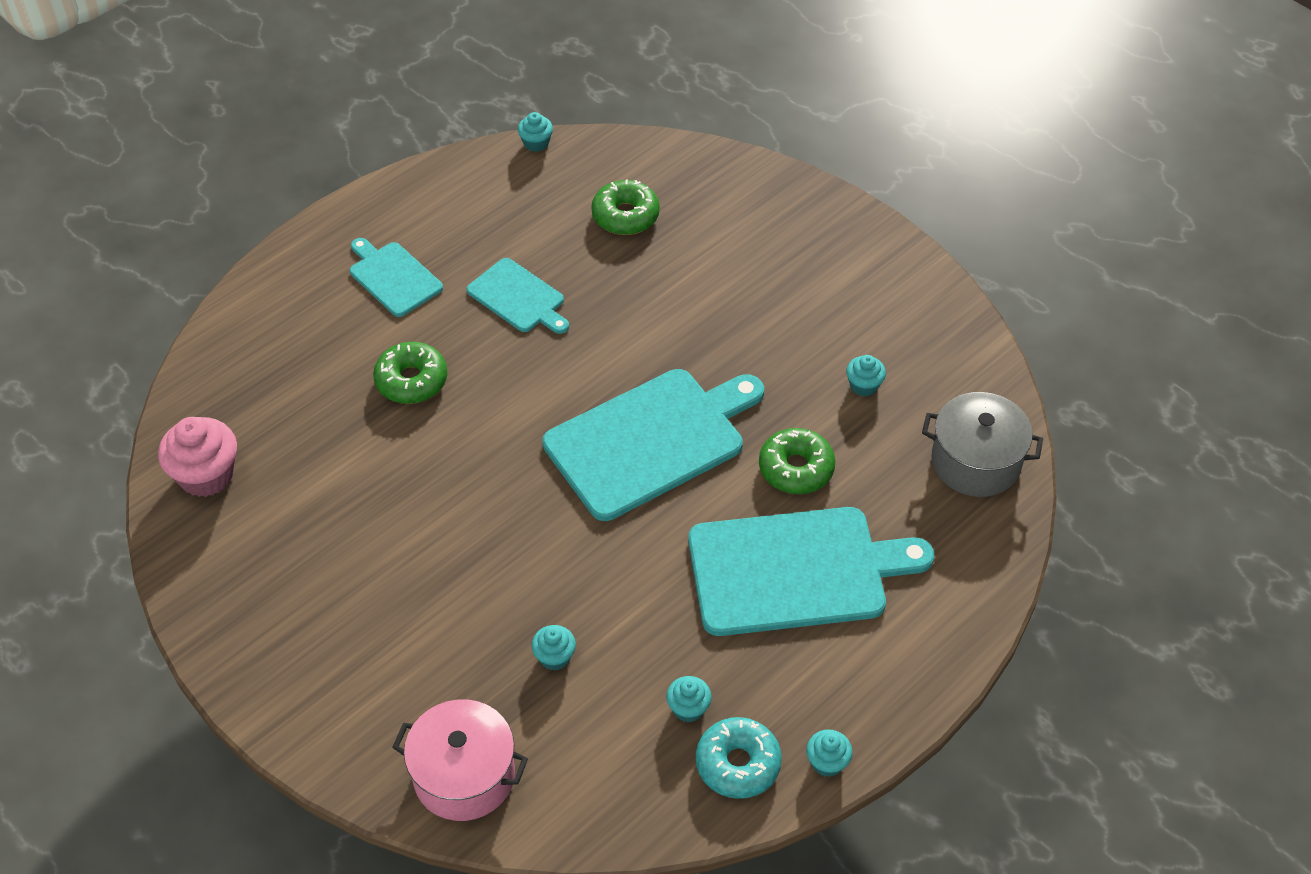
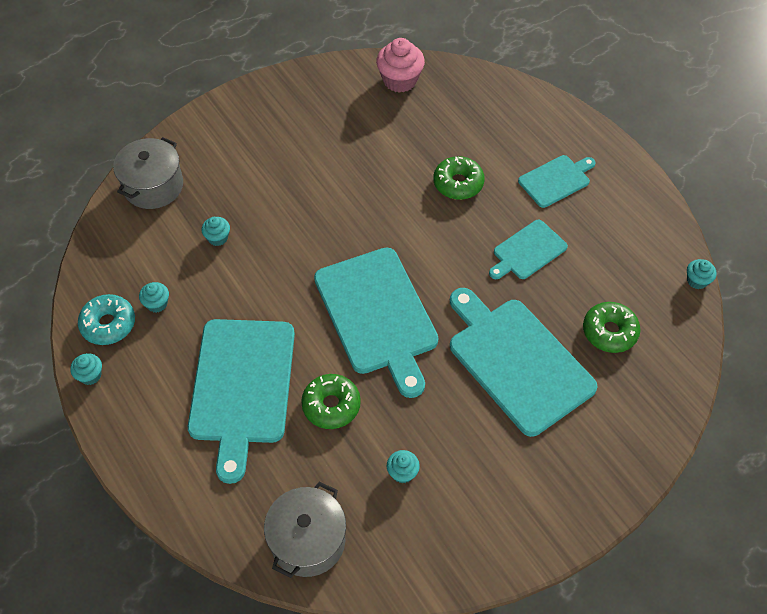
camera: 100 degrees right, 5 degrees up
pink pot [392,699,528,821] -> grey pot [113,137,183,209]
none -> turquoise cutting board [450,288,598,437]

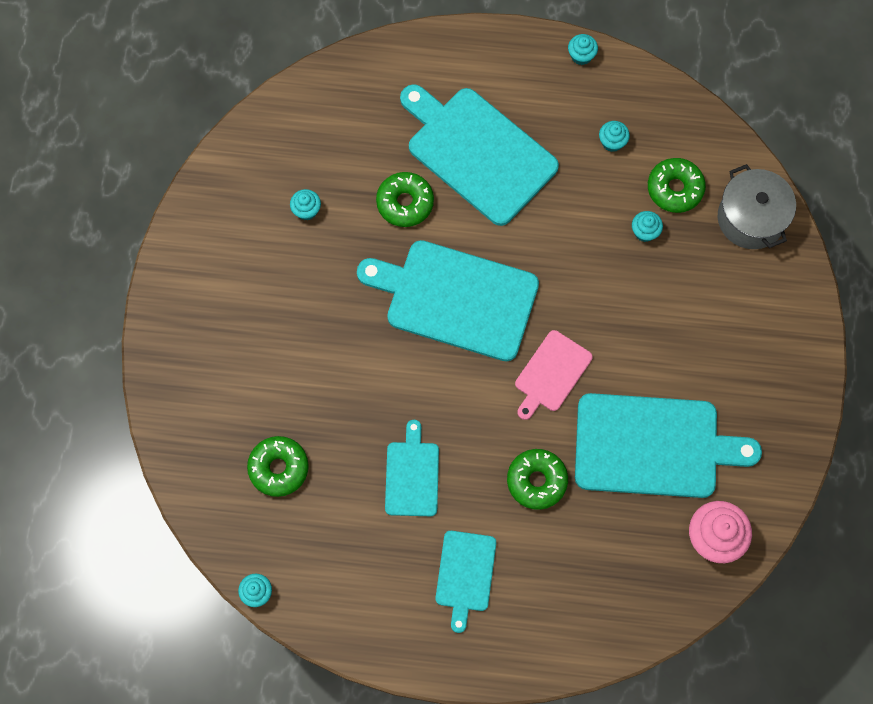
camera: 130 degrees right, 15 degrees up
turquoise donut [78,294,135,345] -> none
grey pot [264,482,346,578] -> none
turquoise cutting board [450,288,598,437] -> turquoise cutting board moved to [575,393,762,498]
none -> pink cutting board [515,330,593,420]
none -> green donut [648,158,706,213]

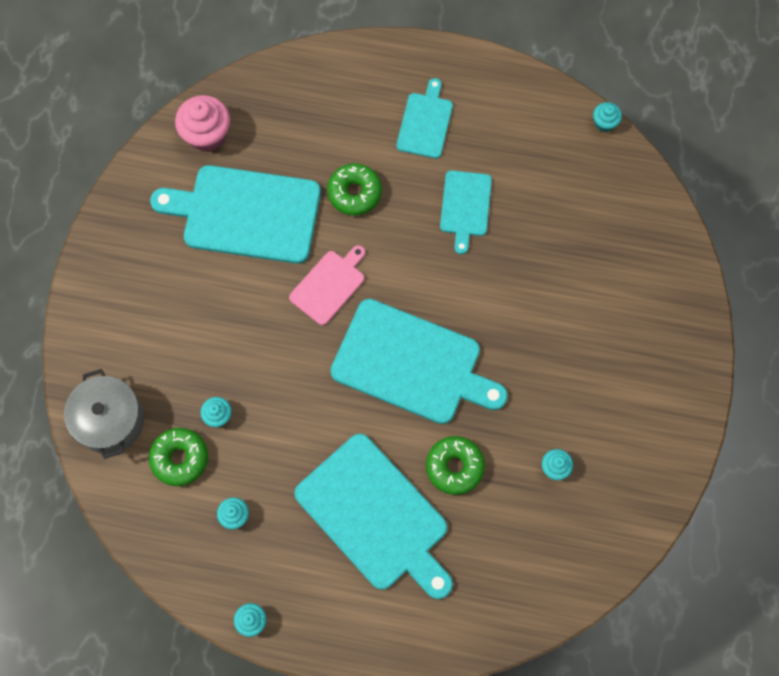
camera: 175 degrees left, 0 degrees up
green donut [247,436,309,497] -> none

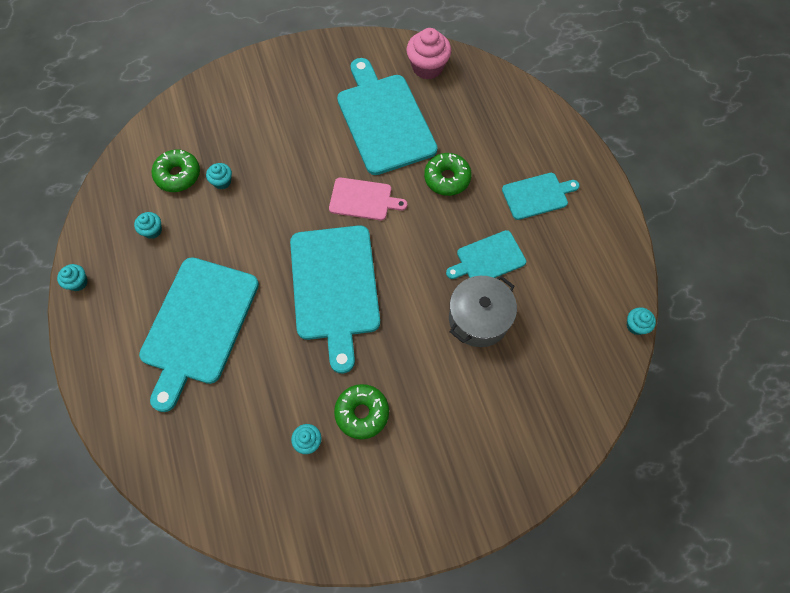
camera: 60 degrees right, 5 degrees down
grey pot [64,369,144,459] -> grey pot moved to [449,276,517,347]
green donut [426,436,485,495] -> green donut moved to [334,384,389,439]

